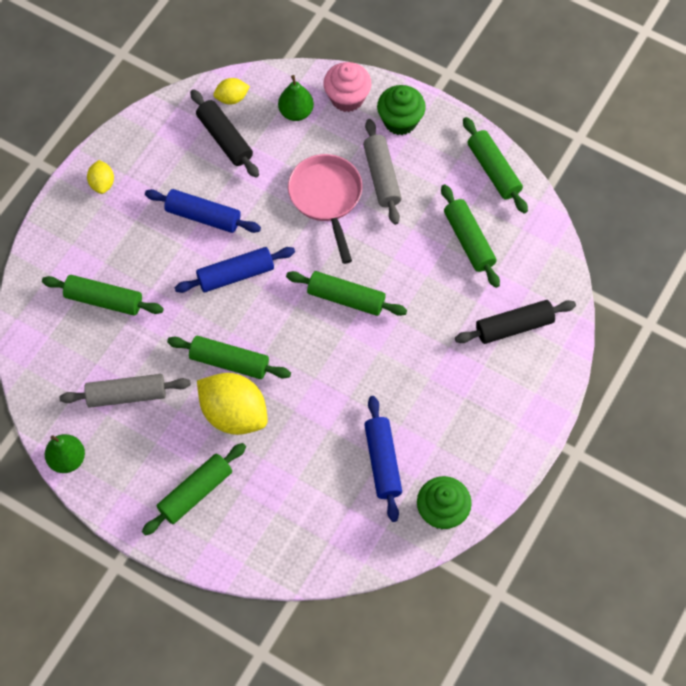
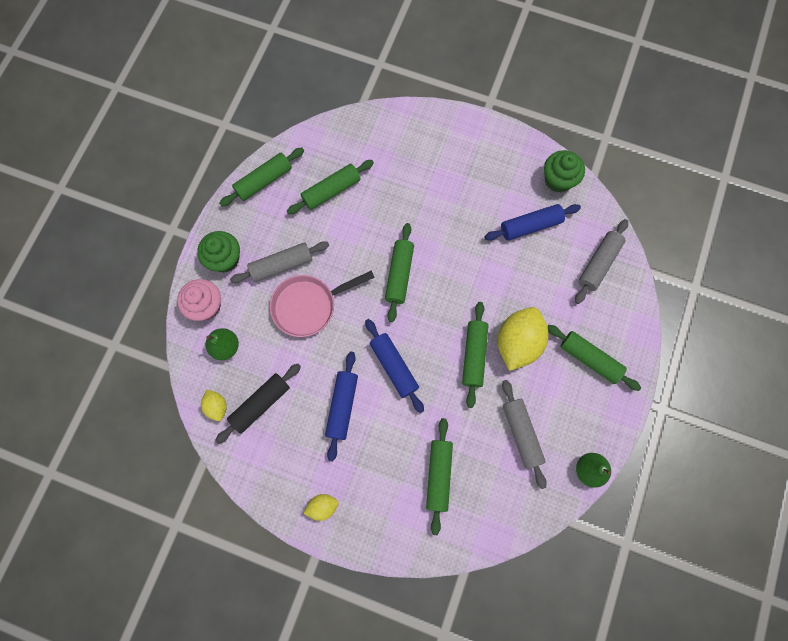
camera: 100 degrees left, 10 degrees up
black rolling pin [455,300,576,344] -> none
none -> grey rolling pin [575,219,628,304]

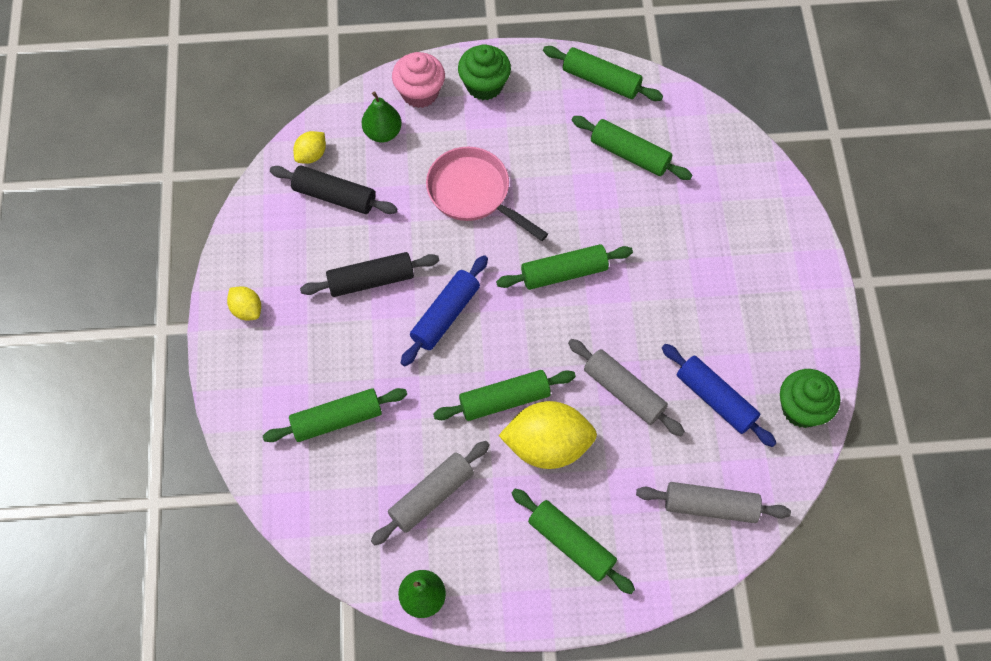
camera: 65 degrees right, 10 degrees down
grey rolling pin [230,241,329,283] -> grey rolling pin moved to [568,339,685,436]
blue rolling pin [325,352,358,461] -> black rolling pin [300,252,439,297]
green rolling pin [547,325,641,391] -> green rolling pin turned 60 degrees counterclockwise [512,489,635,594]

